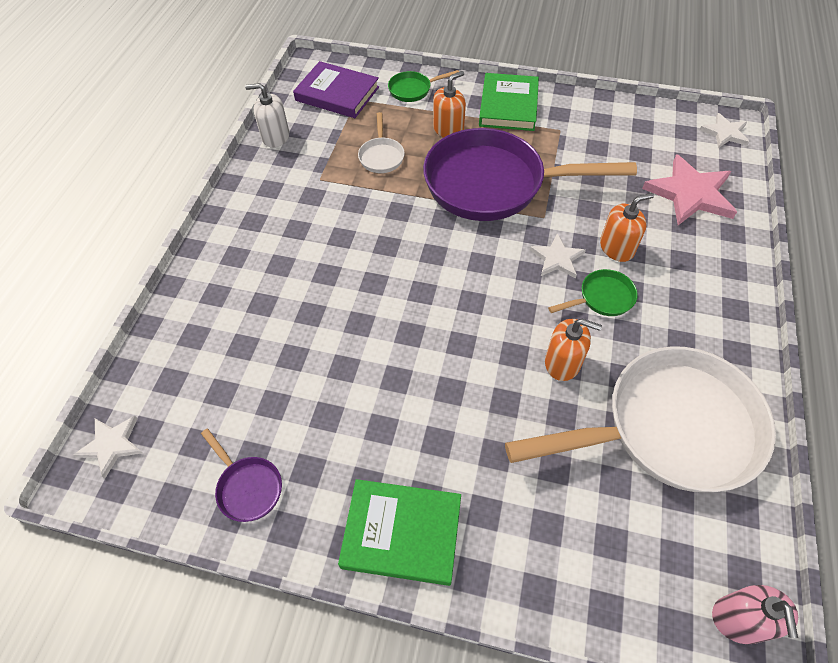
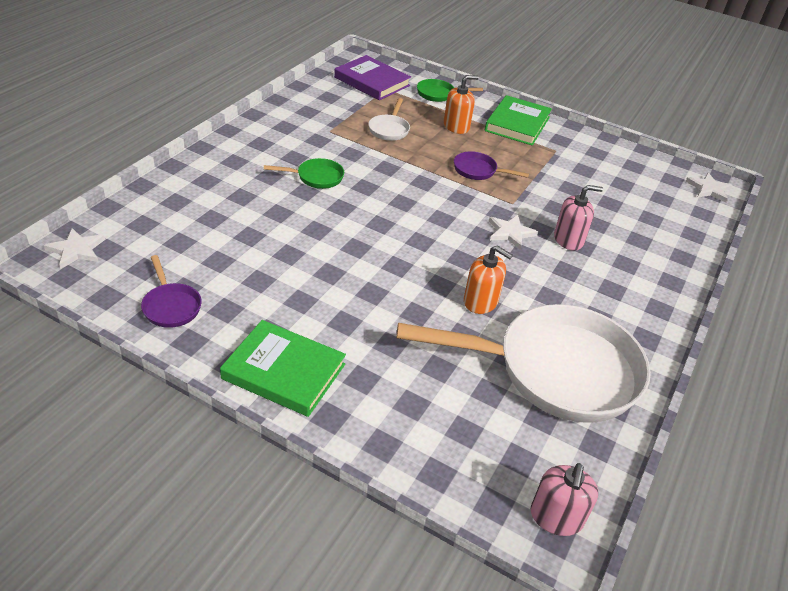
camera: 10 degrees right, 15 degrees down
white soap dispenser [245,83,289,148] -> none
purple pan [423,128,637,221] -> purple pan [454,151,529,180], size x0.41
green pan [548,269,638,316] -> green pan moved to [264,158,344,189]
orange soap dispenser [600,193,654,262] -> pink soap dispenser [554,185,603,251]
pink star [642,154,737,225] -> none

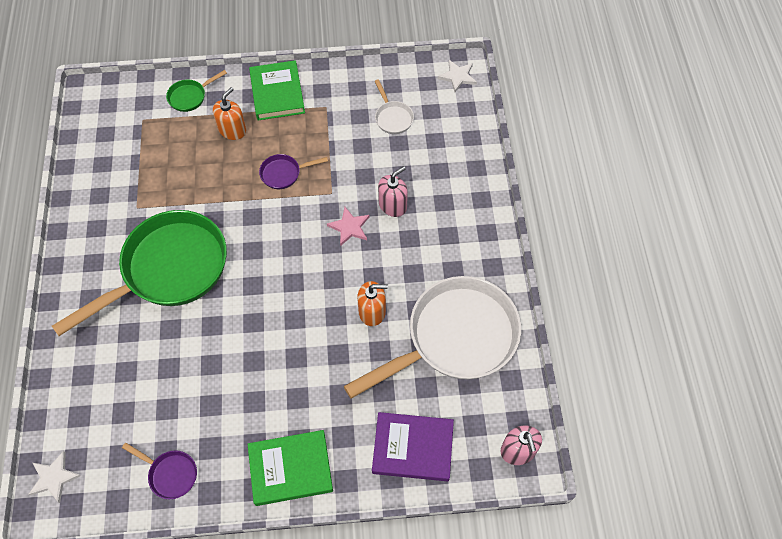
camera: 30 degrees left, 20 degrees up
green pan [264,158,344,189] -> green pan [52,210,227,336], size x2.46
purple book [334,55,411,100] -> purple book moved to [372,412,454,481]
white pan [369,98,410,141] -> white pan moved to [375,79,414,134]
white star [489,215,538,250] -> pink star [327,207,370,246]

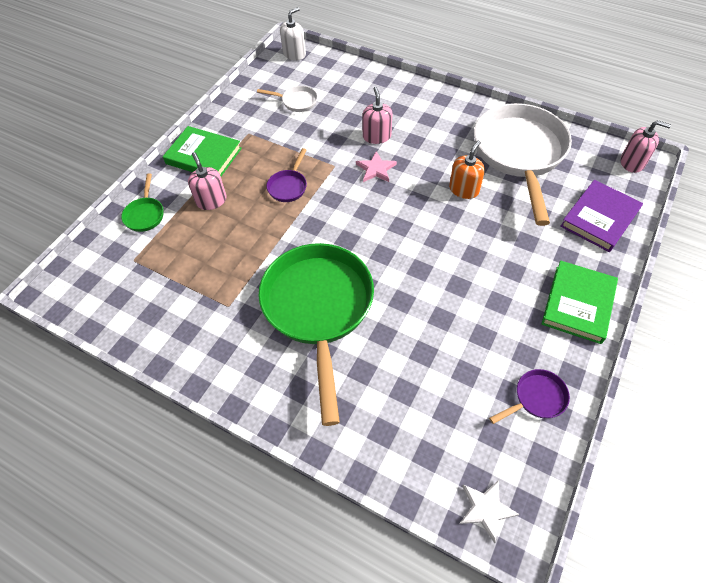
camera: 55 degrees left, 5 degrees down
orange soap dispenser [213,87,246,140] -> pink soap dispenser [188,152,227,210]
white star [438,60,477,92] -> white soap dispenser [280,7,306,60]

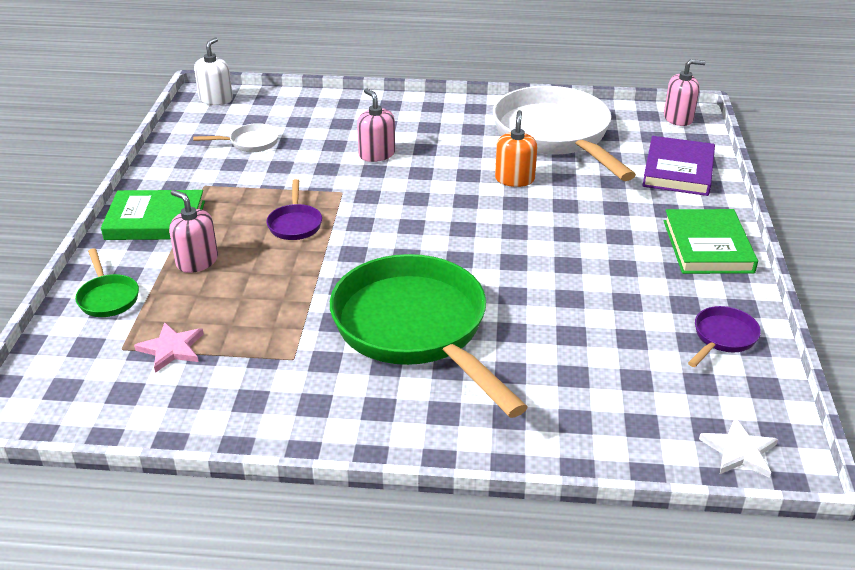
camera: 25 degrees left, 20 degrees down
pink star [356,151,397,182] -> pink star moved to [134,322,204,373]

